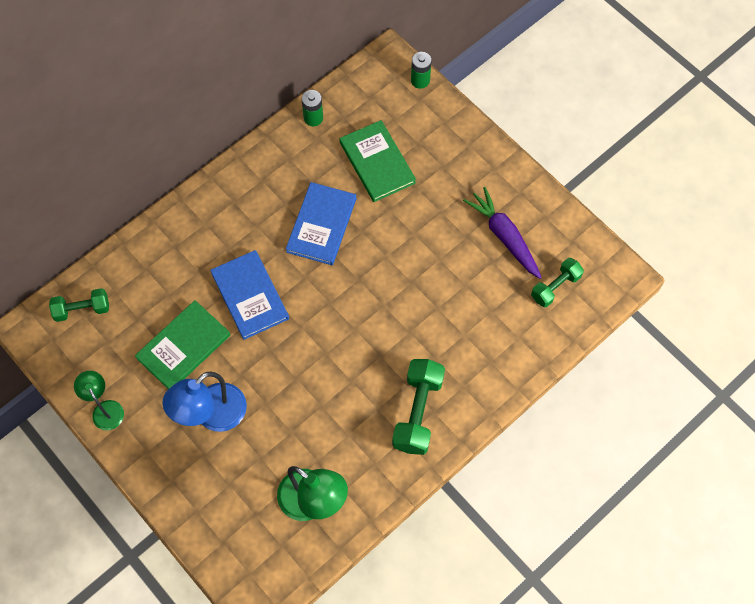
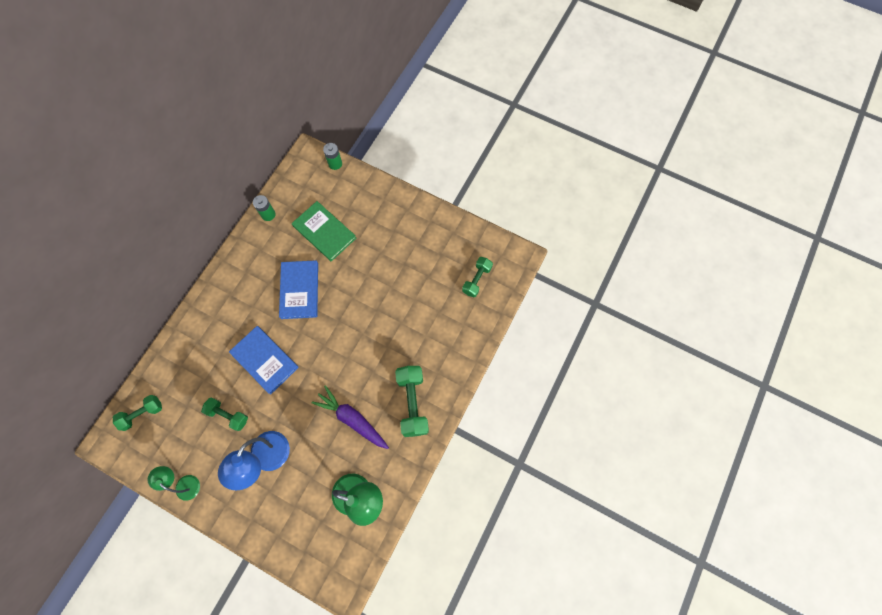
camera: 20 degrees left, 5 degrees up
green book [135,300,230,389] -> green dumbbell [201,398,248,431]
purple carrot [463,187,542,279] -> purple carrot moved to [312,385,389,449]

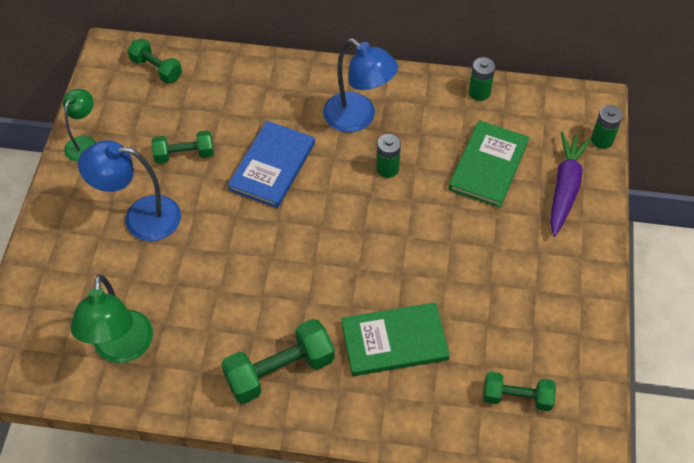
camera: 70 degrees right, 15 degrees down
green dumbbell [201,398,248,431] -> green dumbbell turned 75 degrees clockwise [152,131,214,164]
blue book [279,260,318,319] -> green battery [376,134,401,178]
purple carrot [312,385,389,449] -> purple carrot moved to [550,132,591,237]
none -> blue lamp [323,39,398,132]
none -> green book [341,302,450,376]

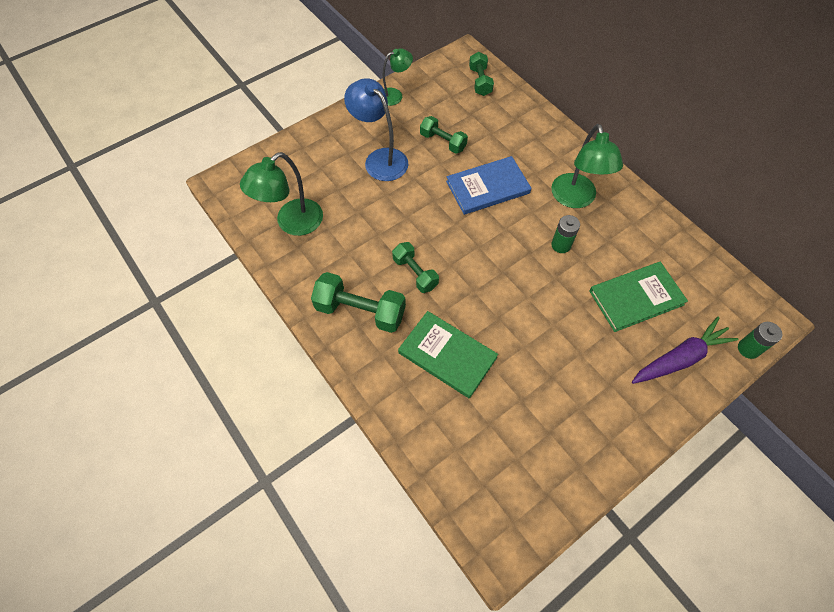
camera: 45 degrees right, 5 degrees up
blue lamp [323,39,398,132] -> green lamp [551,124,623,208]
green battery [469,57,495,101] -> none
green dumbbell [484,372,556,411] -> green dumbbell moved to [392,242,439,293]

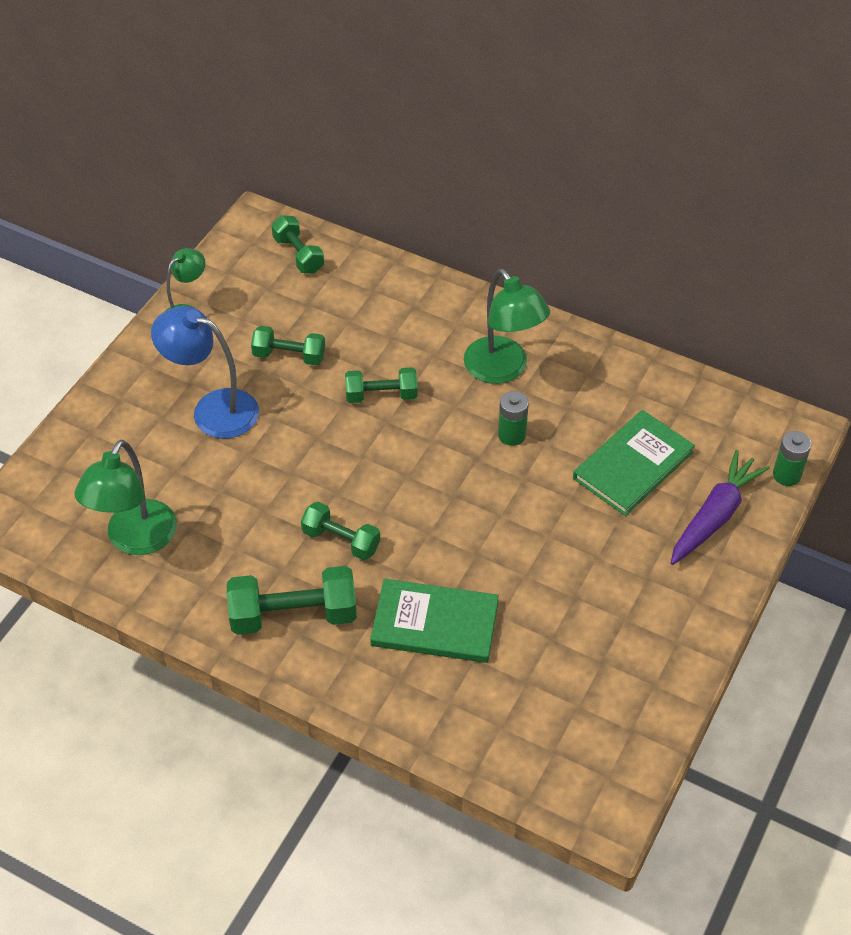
camera: 25 degrees left, 10 degrees down
blue book [446,156,531,215] -> green dumbbell [345,367,418,403]

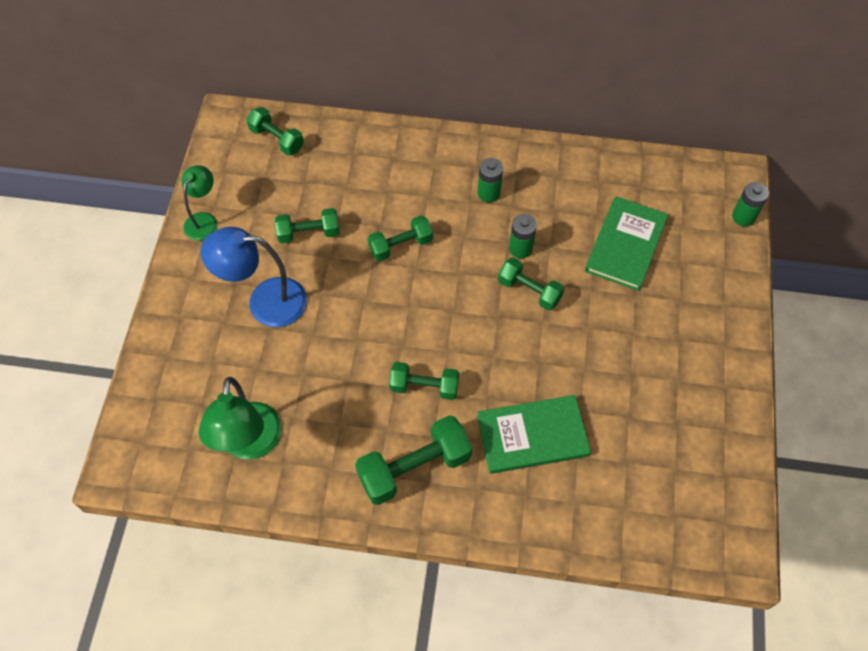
camera: 20 degrees left, 10 degrees up
green lamp [464,269,550,384] -> green battery [478,158,503,203]
purple carrot [671,450,770,565] -> none
none -> green dumbbell [498,257,564,311]

